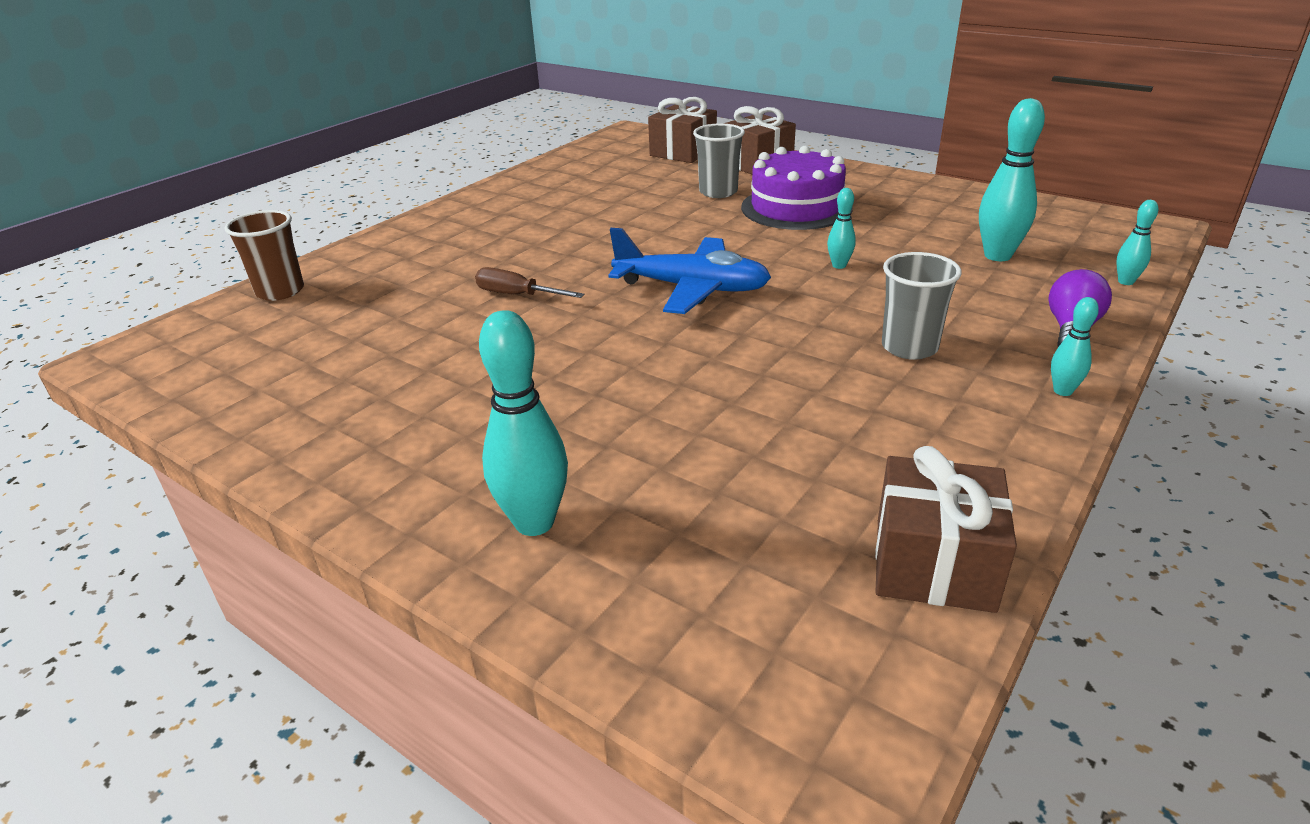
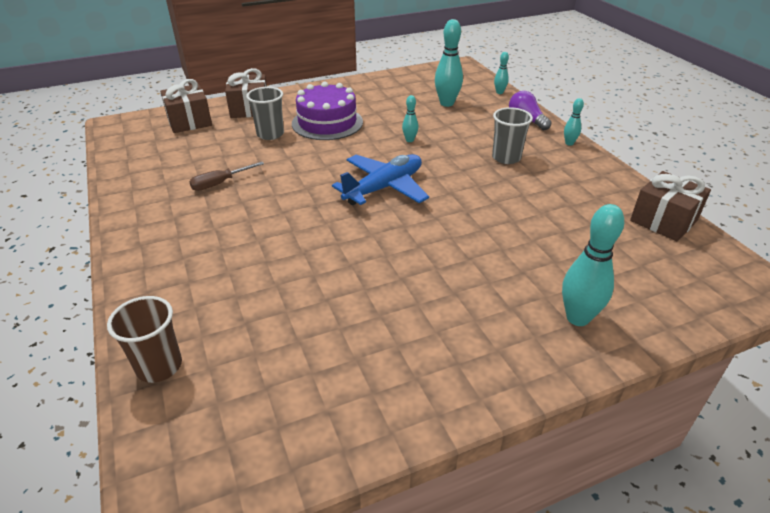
camera: 60 degrees left, 5 degrees up
brown screwdriver [475,267,584,298] -> brown screwdriver moved to [189,162,264,191]

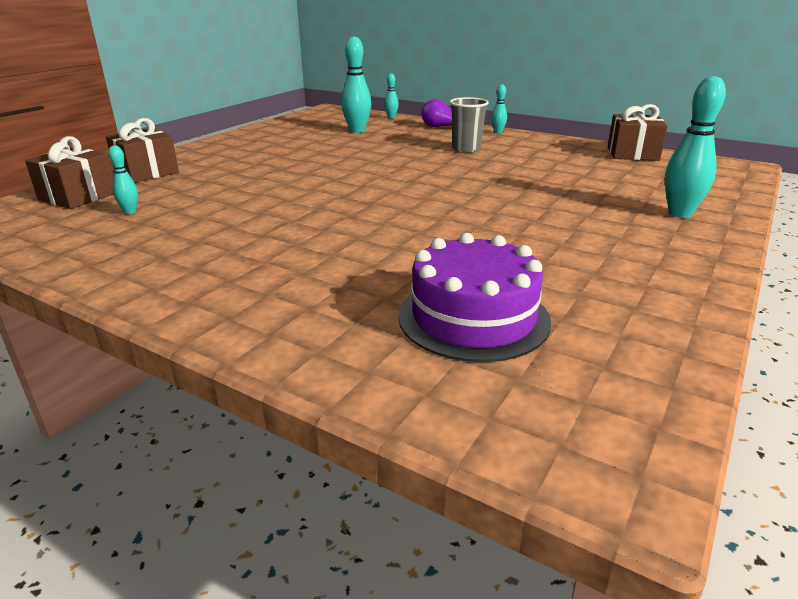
camera: 35 degrees left, 10 degrees down
brown cup [107,296,182,383] -> none
brown screwdriver [189,162,264,191] -> none
grey cup [246,87,284,140] -> none
purple cake [292,82,363,140] -> purple cake moved to [398,233,551,362]
blue plane [332,154,429,205] -> none
turquoise bowling pin [402,95,418,142] -> turquoise bowling pin moved to [108,145,138,214]

